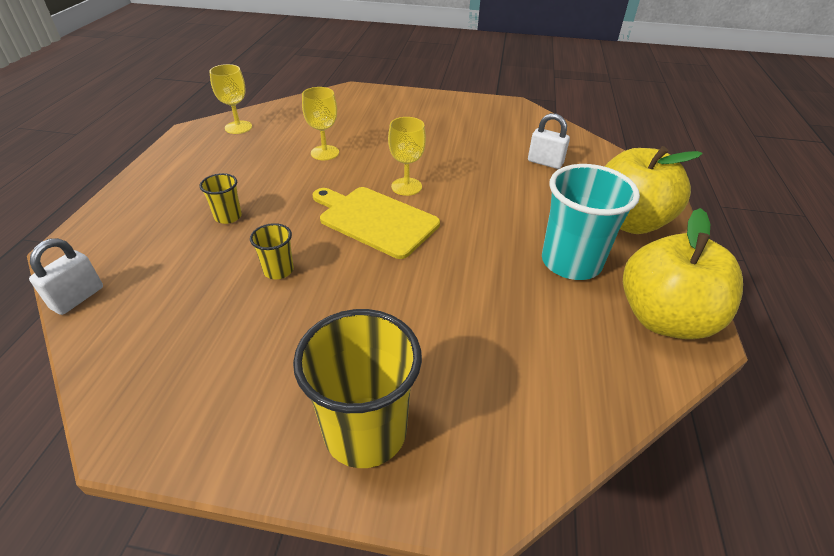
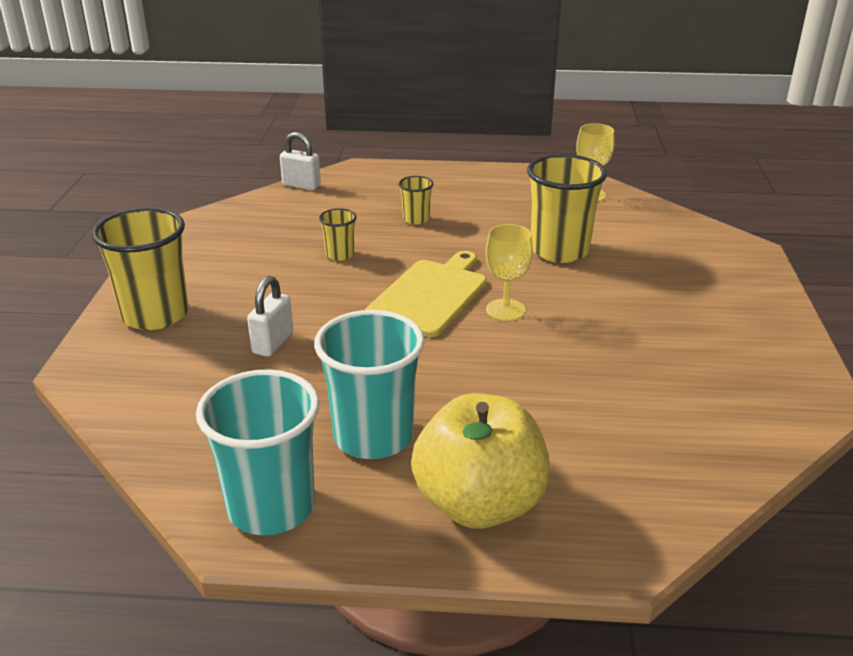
camera: 85 degrees right, 10 degrees down
yellow goblet [302,87,339,160] -> yellow cup [527,154,607,263]
white padlock [528,113,570,169] -> white padlock moved to [247,276,293,357]
yellow apple [623,208,743,339] -> turquoise cup [196,369,319,535]

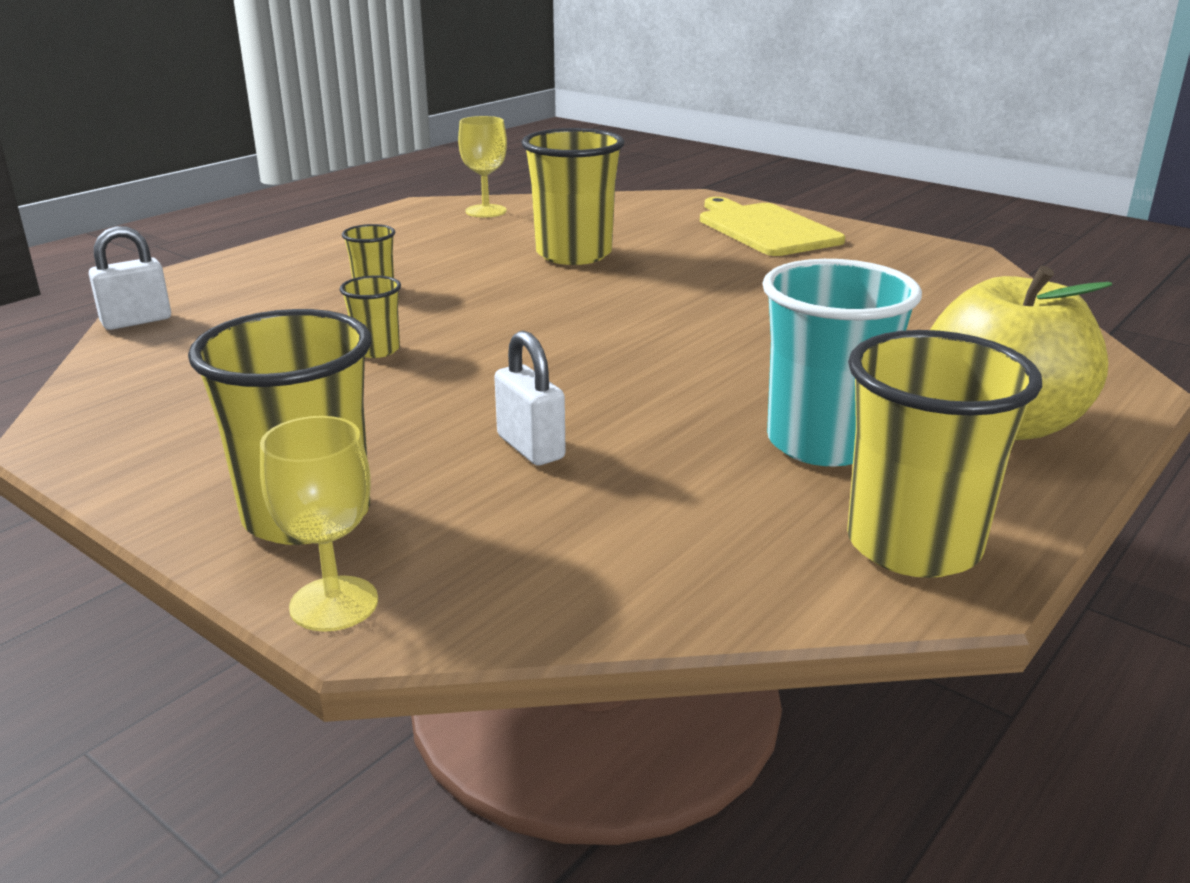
camera: 55 degrees left, 5 degrees down
turquoise cup [196,369,319,535] -> yellow cup [847,330,1042,578]
yellow cutting board [365,251,487,337] -> yellow cutting board moved to [700,197,845,256]
yellow goblet [485,224,533,321] -> yellow goblet moved to [260,416,378,632]

